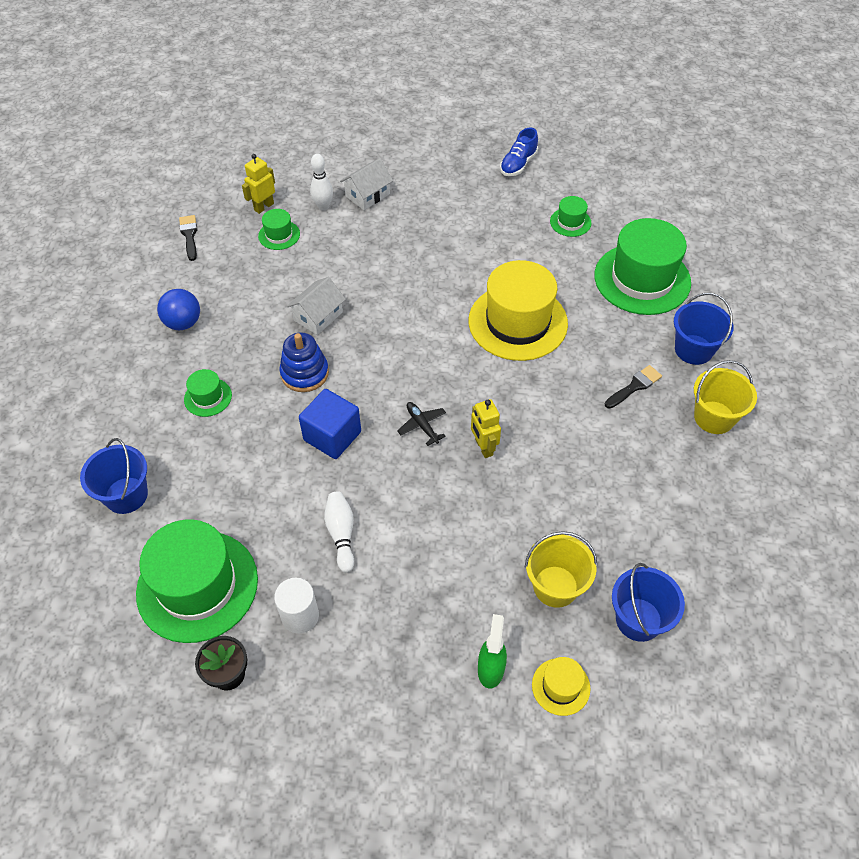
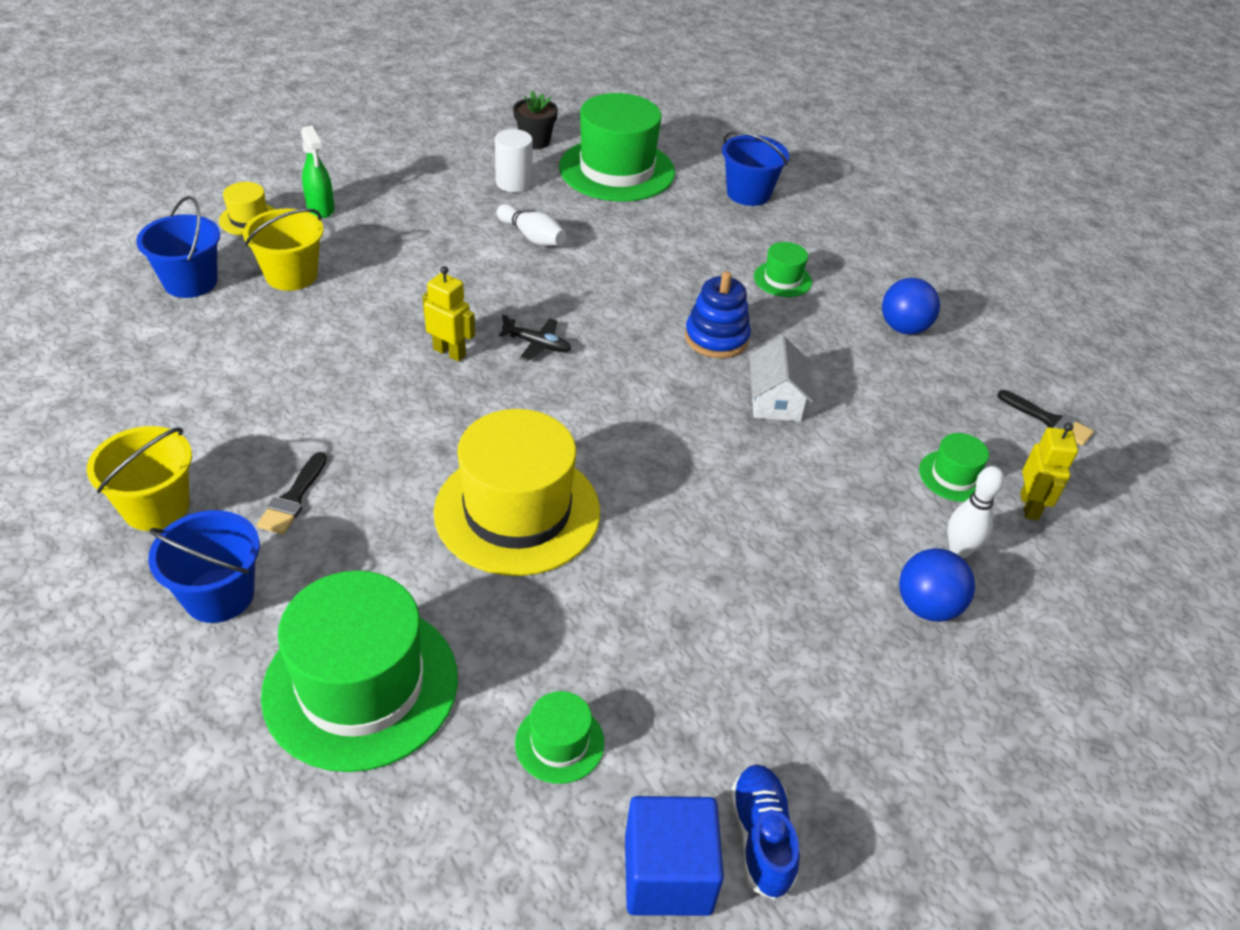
camera: 140 degrees right, 10 degrees down
blue cube [299,389,361,459] -> blue cube moved to [625,796,724,916]
white house [340,158,393,210] -> blue ball [899,548,975,622]

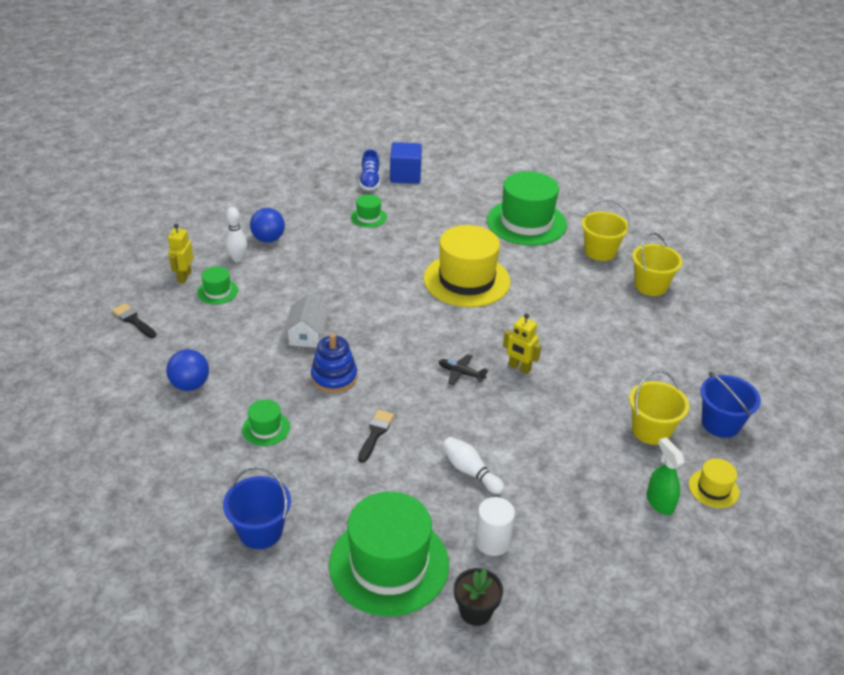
camera: 175 degrees left, 5 degrees down
blue bucket [148,510,260,623] -> yellow bucket [581,199,630,261]
black brush [257,452,327,534] -> black brush moved to [358,410,394,463]
green hat [515,691,604,784] -> green hat moved to [351,194,387,228]

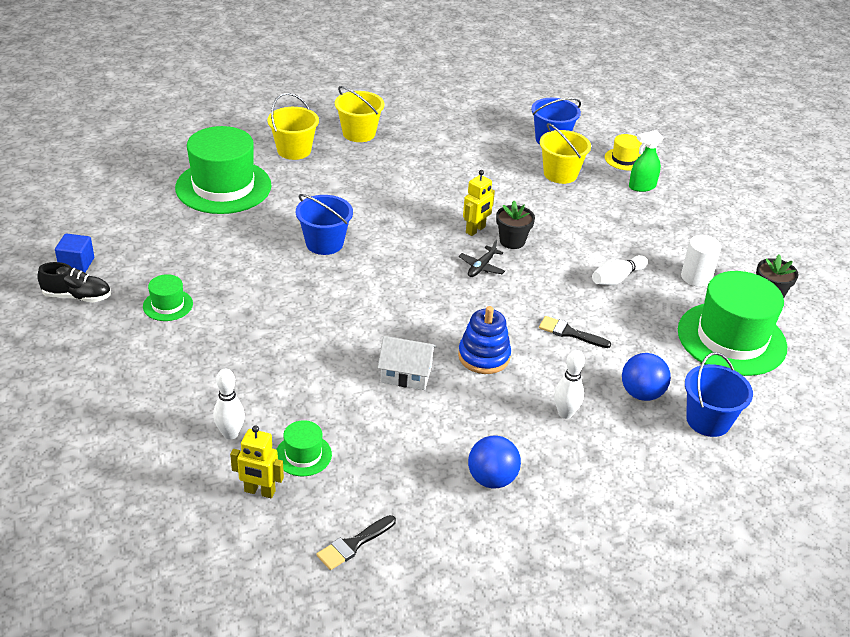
camera: 85 degrees left, 0 degrees up
green hat [242,399,290,446] -> white bowling pin [554,350,585,419]
blue ball [250,208,285,242] -> blue ball moved to [622,353,671,401]
blue shoe [359,149,380,191] -> black shoe [37,262,111,302]
blue cube [390,142,422,184] -> blue cube [55,233,94,273], size x0.66
yellow hat [423,225,510,307] -> blue bucket [296,194,353,255]
none -> black flower pot [496,201,535,249]

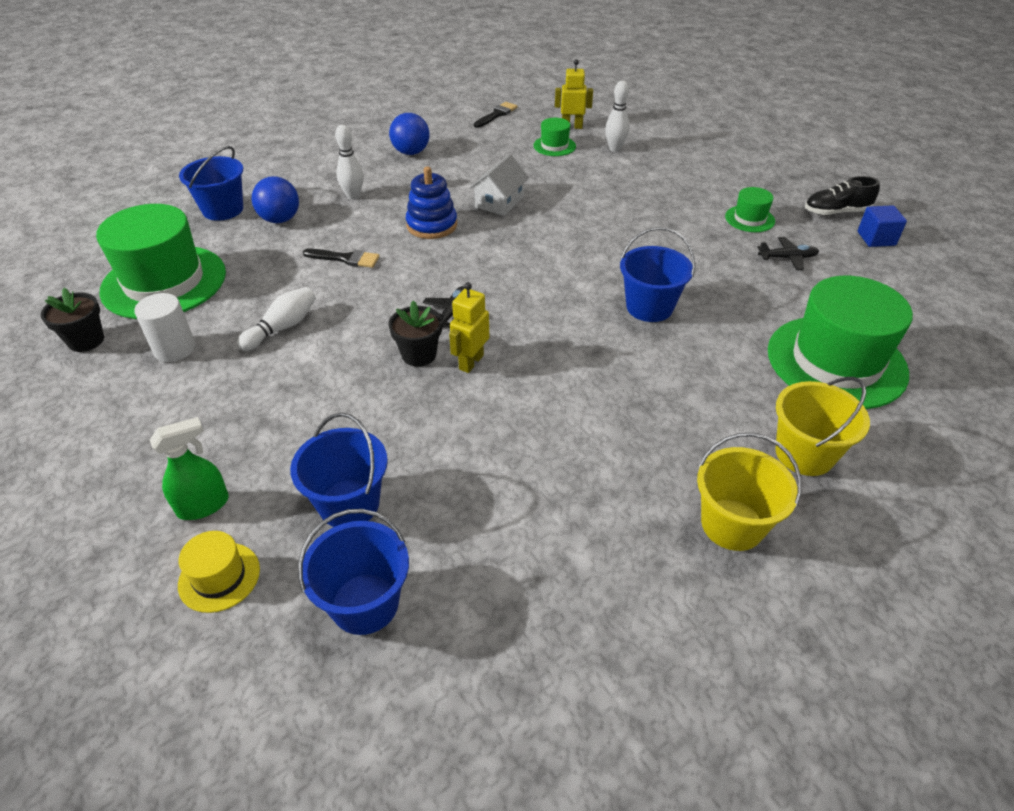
camera: 170 degrees right, 5 degrees up
white house [377,336,437,390] -> white house turned 60 degrees counterclockwise [469,154,529,216]
yellow bucket [539,123,591,184] -> blue bucket [290,413,388,527]
none -> black plane [757,237,819,270]

